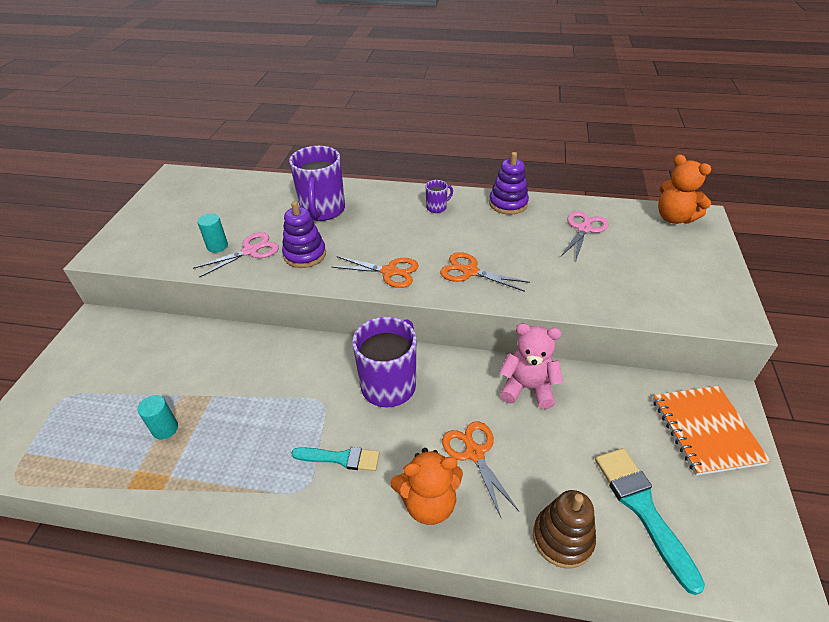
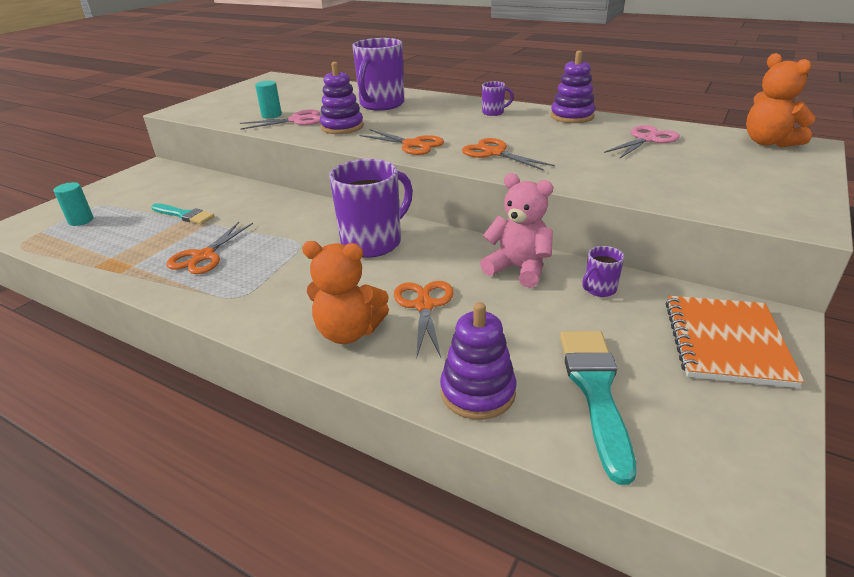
camera: 20 degrees right, 10 degrees down
turquoise cylinder [138,395,178,439] -> turquoise cylinder moved to [54,182,94,226]
turquoise brush [291,447,380,471] -> turquoise brush moved to [151,203,215,224]
brown stacking toy [533,490,596,569] -> purple stacking toy [440,302,516,420]
none -> orange scissors [166,222,253,274]
none -> purple mug [582,246,624,297]

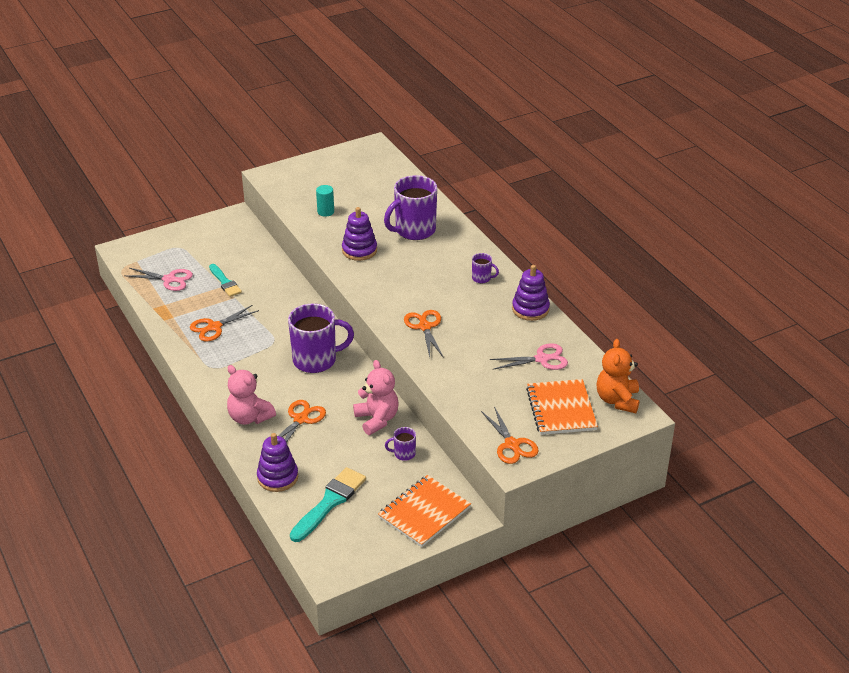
camera: 30 degrees right, 5 degrees up
turquoise cylinder [54,182,94,226] -> none
pink scissors [240,109,321,130] -> pink scissors moved to [124,268,193,291]
orange teddy bear [302,241,389,344] -> pink teddy bear [227,365,276,425]
orange scissors [359,129,444,155] -> orange scissors moved to [481,406,539,464]
none -> orange notebook [526,379,598,435]

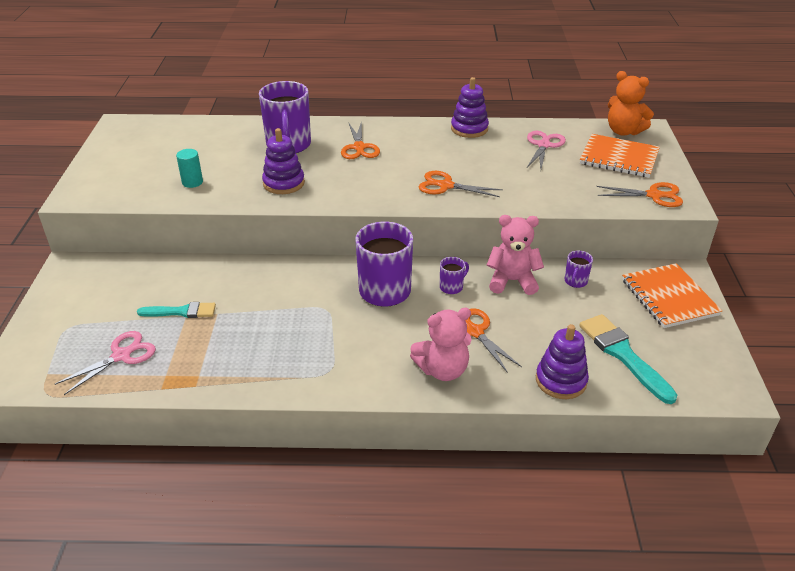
camera: 60 degrees left, 0 degrees up
orange scissors [190,305,259,342] -> orange scissors moved to [341,121,380,159]
purple mug [472,253,499,283] -> purple mug moved to [440,257,469,294]

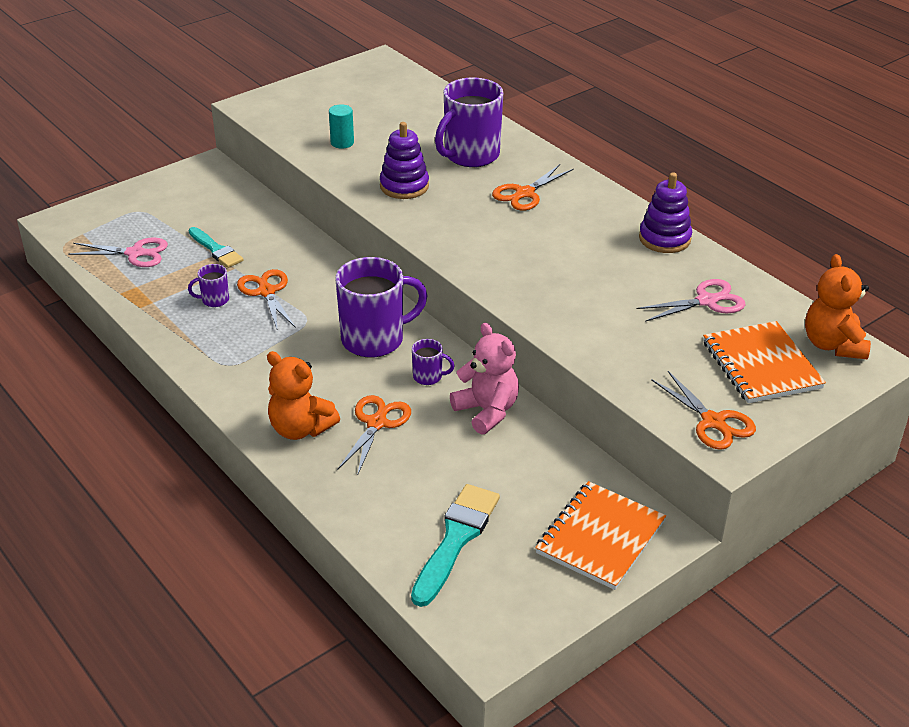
camera: 50 degrees right, 0 degrees up
pink teddy bear [410,308,472,381] -> orange teddy bear [267,351,340,440]
orange scissors [419,171,503,197] -> orange scissors moved to [237,269,296,329]
purple stacking toy [536,324,589,399] -> none
purple mug [565,251,593,288] -> purple mug moved to [188,264,229,307]

